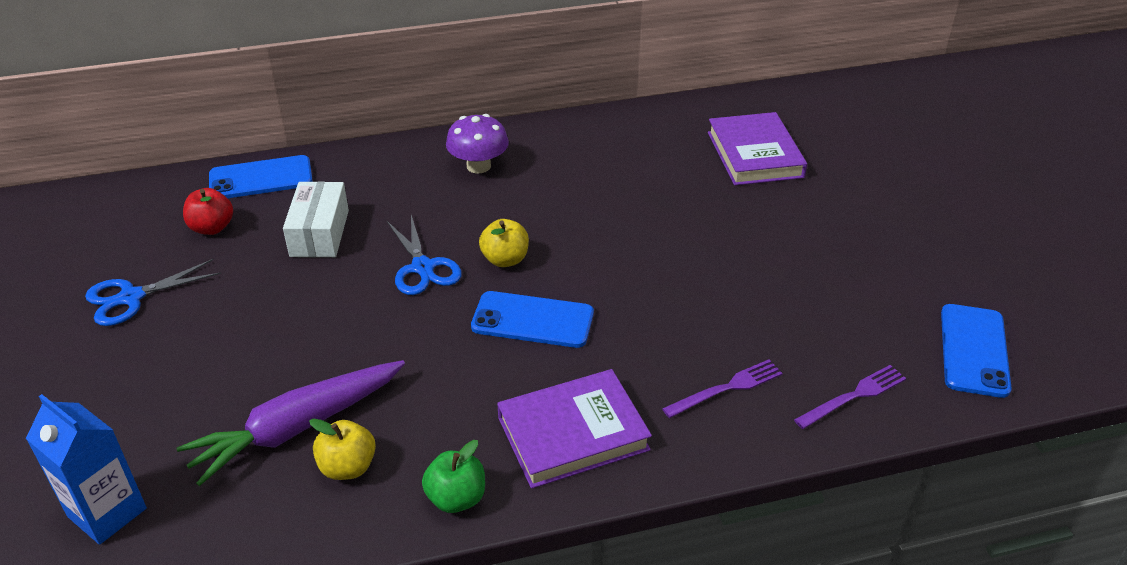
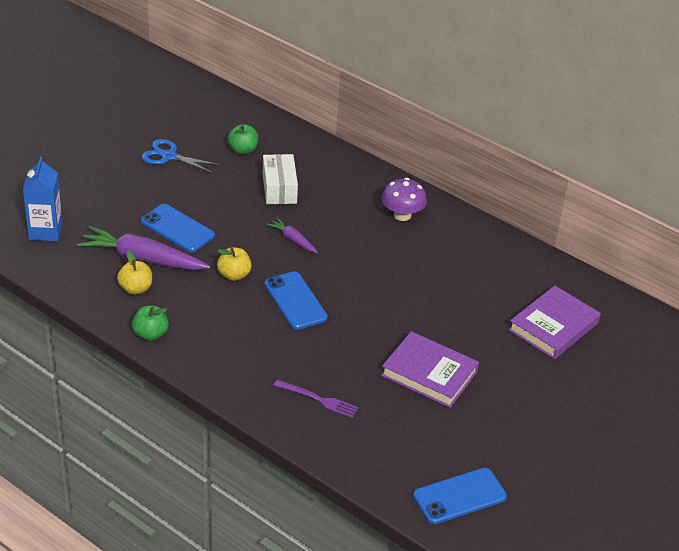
camera: 50 degrees right, 0 degrees up
red apple [183,188,233,235] -> green apple [228,124,258,154]
blue phone [209,155,313,198] -> blue phone moved to [141,204,215,252]
white box [283,181,349,257] -> white box turned 60 degrees counterclockwise [263,154,298,204]
blue scissors [387,215,462,295] -> purple carrot [266,218,318,253]
yellow apple [479,219,529,267] -> yellow apple moved to [217,247,252,281]
purple book [497,369,652,489] -> purple book moved to [381,331,479,408]
purple fork [794,365,906,429] -> none

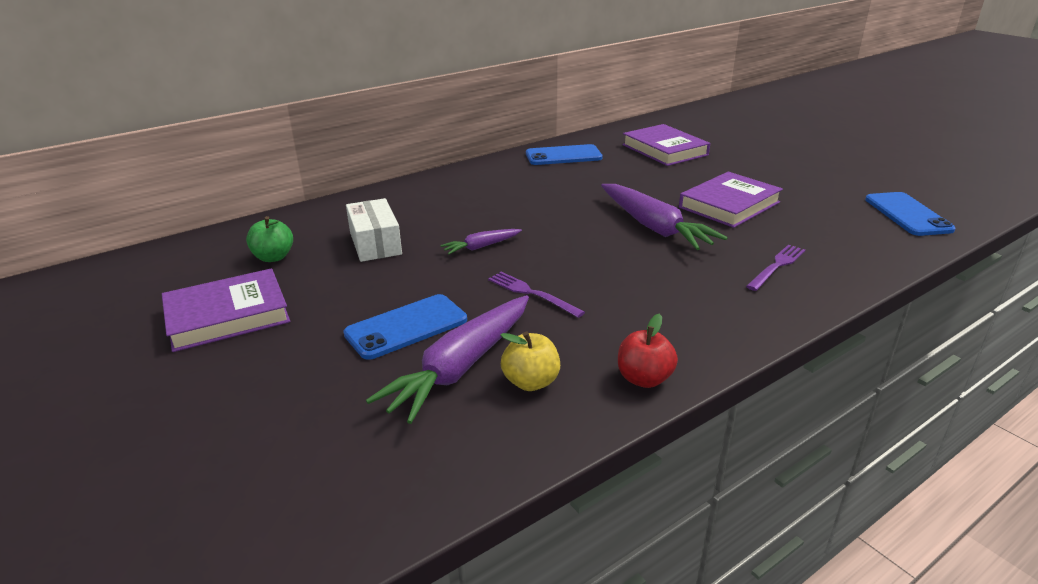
camera: 70 degrees left, 10 degrees down
blue carton [23,157,63,241] -> none
green apple [132,306,169,341] -> red apple [618,314,678,388]
blue scissors [142,139,221,173] -> purple book [162,268,290,352]
yellow apple [217,247,252,281] -> purple fork [488,272,585,318]
white box [263,154,298,204] -> white box turned 60 degrees clockwise [346,198,402,262]
blue phone [264,271,328,330] -> blue phone moved to [526,144,603,165]
purple mushroom [382,178,427,221] -> none
none -> purple carrot [601,184,728,250]

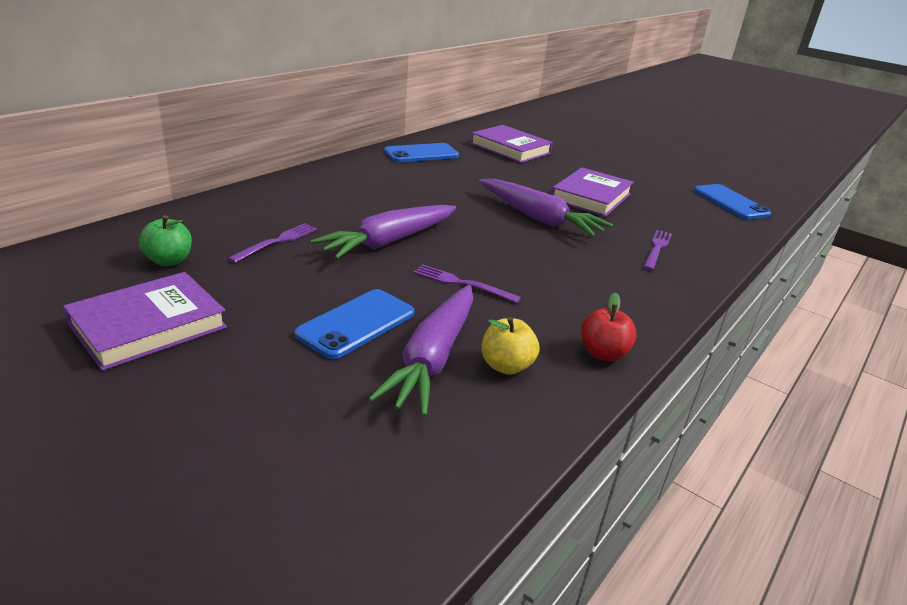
camera: 20 degrees left, 0 degrees up
white box [346,198,402,262] -> purple fork [228,223,317,263]
purple carrot [440,229,522,255] -> purple carrot [311,205,456,259], size x2.00

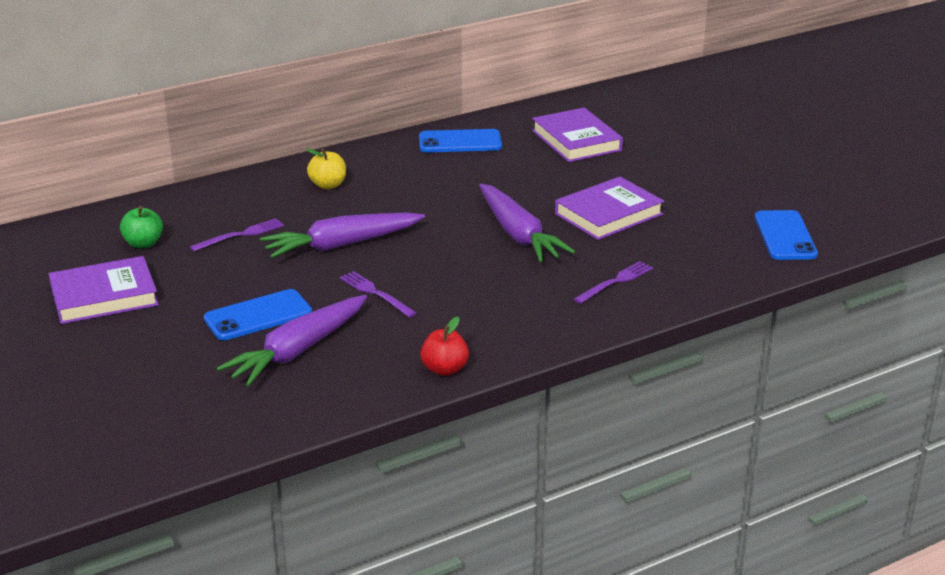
camera: 25 degrees right, 0 degrees up
yellow apple [482,317,539,375] -> yellow apple moved to [306,148,346,189]

